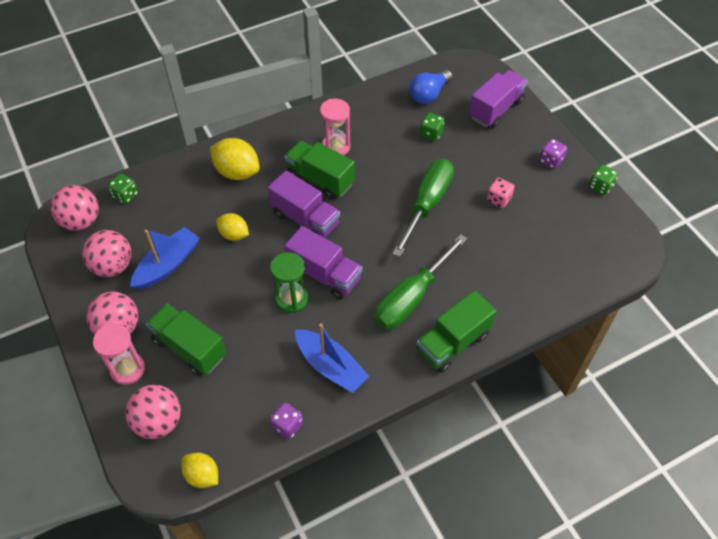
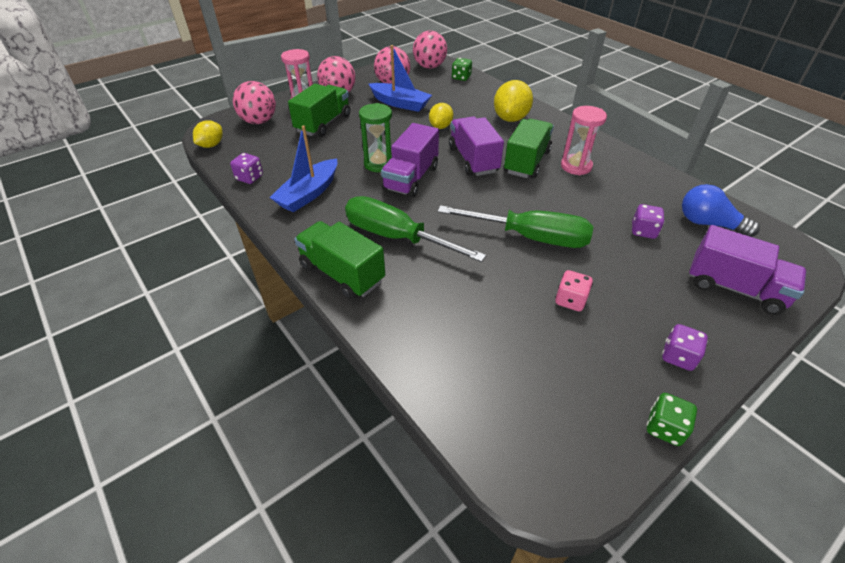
camera: 80 degrees right, 10 degrees down
purple truck [268,170,340,238] -> purple truck turned 135 degrees clockwise [449,117,504,176]
green dice [420,113,445,141] -> purple dice [632,204,665,239]

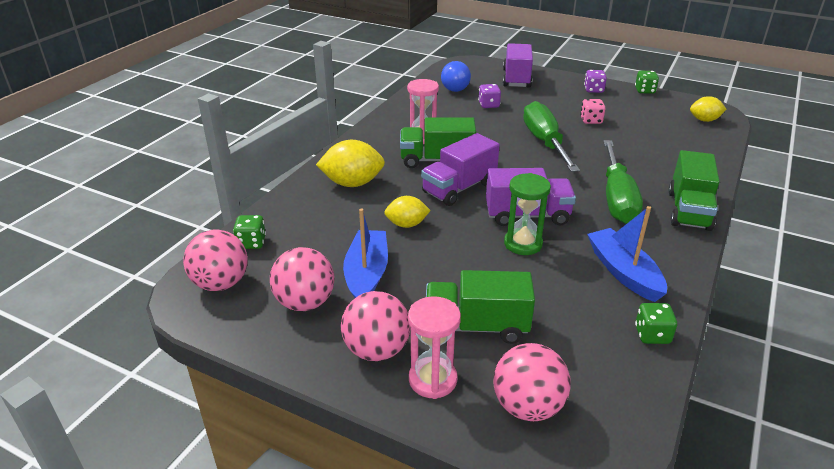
camera: 115 degrees left, 10 degrees down
yellow lemon [193,120,223,148] -> yellow lemon moved to [690,96,726,122]
purple dice [230,153,263,184] -> green dice [635,303,677,344]
blue boat [269,125,337,212] -> blue boat turned 120 degrees counterclockwise [587,206,667,302]

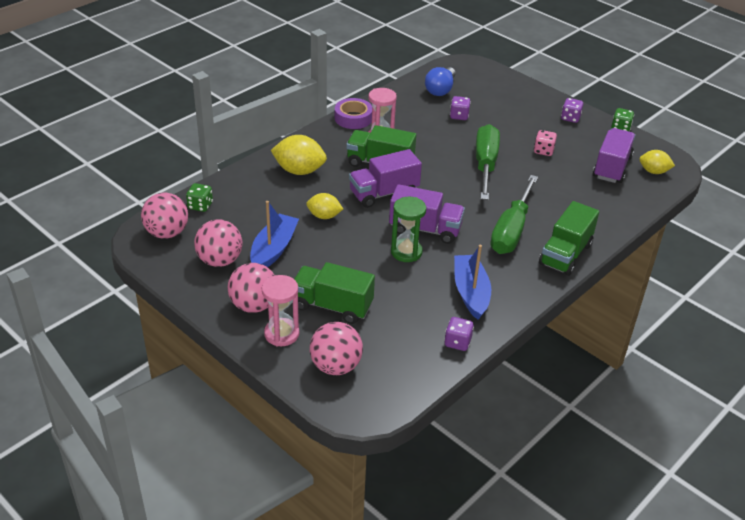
camera: 15 degrees right, 5 degrees up
purple truck [503,43,533,88] -> purple truck moved to [593,128,635,183]
green dice [635,303,677,344] -> purple dice [444,317,474,351]
none -> purple tape [335,98,372,129]

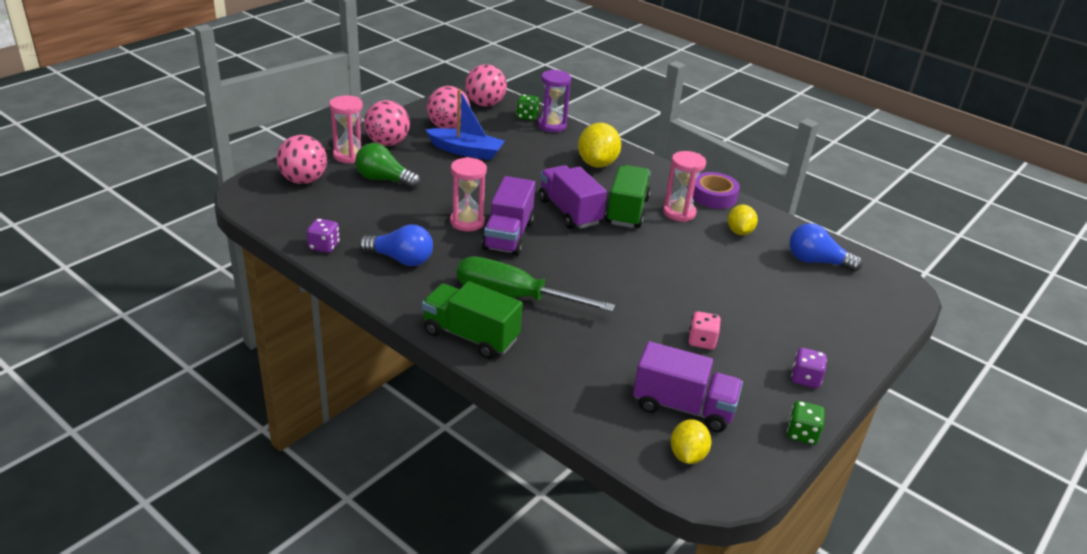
camera: 85 degrees right, 5 degrees down
green truck [294,262,375,324] -> green light bulb [355,143,420,189]
yellow lemon [306,193,343,219] -> yellow lemon moved to [728,205,758,235]
green hourglass [391,197,426,262] -> pink hourglass [450,157,487,232]
purple dice [450,96,471,120] -> none
blue boat [454,245,491,320] -> blue light bulb [359,224,433,266]
green screwdriver [476,124,500,200] -> none
none -> purple hourglass [538,70,571,132]

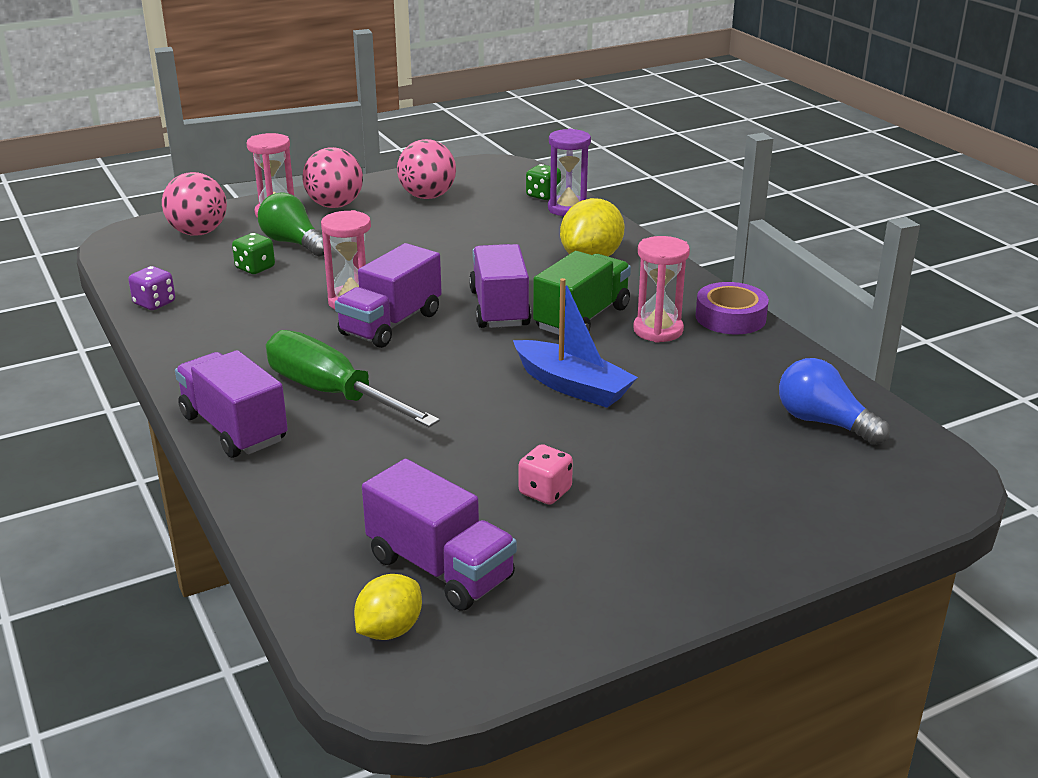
camera: 25 degrees right, 5 degrees down
blue light bulb [359,224,433,266] -> none
green truck [422,281,523,359] -> purple truck [175,350,288,458]
blue boat [426,89,505,160] -> blue boat moved to [513,278,638,408]
pink ball [465,64,507,107] -> none
yellow lemon [728,205,758,235] -> none
green dice [787,401,825,445] -> green dice moved to [232,233,275,274]
purple dice [791,348,827,388] -> none

